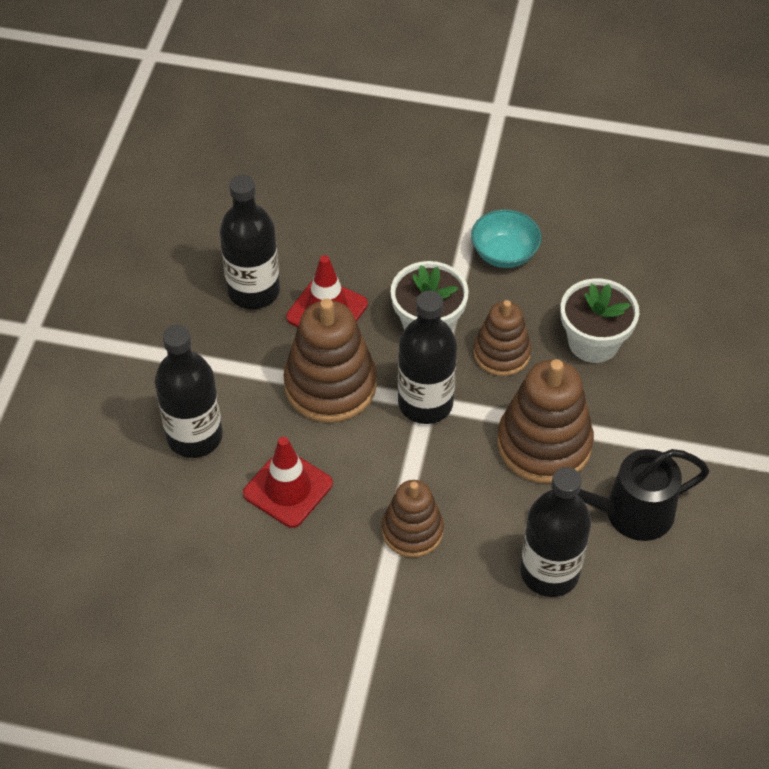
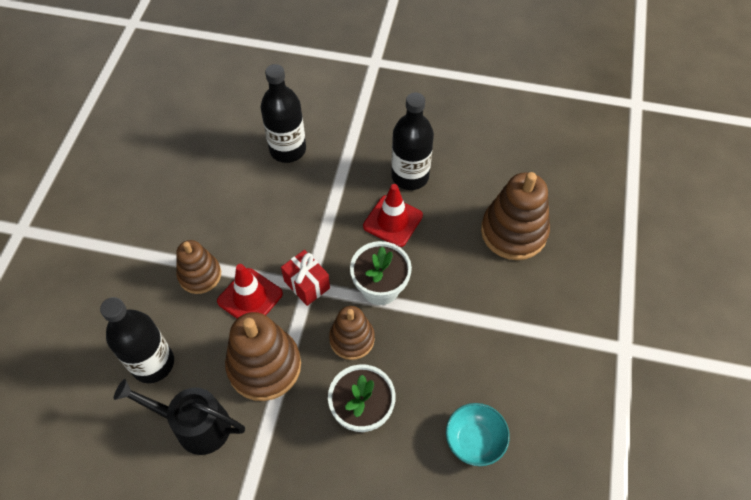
camera: 90 degrees right, 5 degrees up
red traffic cone [243,437,333,528] -> red traffic cone moved to [217,264,283,319]
brown stacking toy [284,299,377,423] -> brown stacking toy moved to [481,172,550,260]
black bottle [398,290,457,424] -> red gift [281,250,330,306]
turquoise bowl [471,209,541,268] -> turquoise bowl moved to [446,403,510,466]
black watering can [577,449,710,541] -> black watering can turned 60 degrees counterclockwise [114,379,245,455]

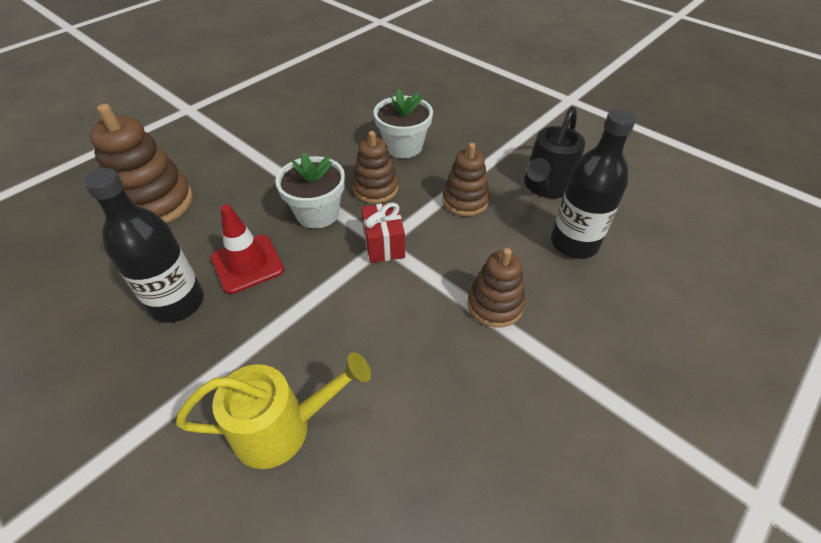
camera: 150 degrees left, 10 degrees down
black watering can [114,379,245,455] -> black watering can turned 75 degrees clockwise [524,107,585,199]
red traffic cone [217,264,283,319] -> none
brown stacking toy [225,312,301,401] -> brown stacking toy [443,143,490,216], size x0.63
black bottle [261,64,306,163] -> yellow watering can [176,352,371,469]
turquoise bowl [446,403,510,466] -> none

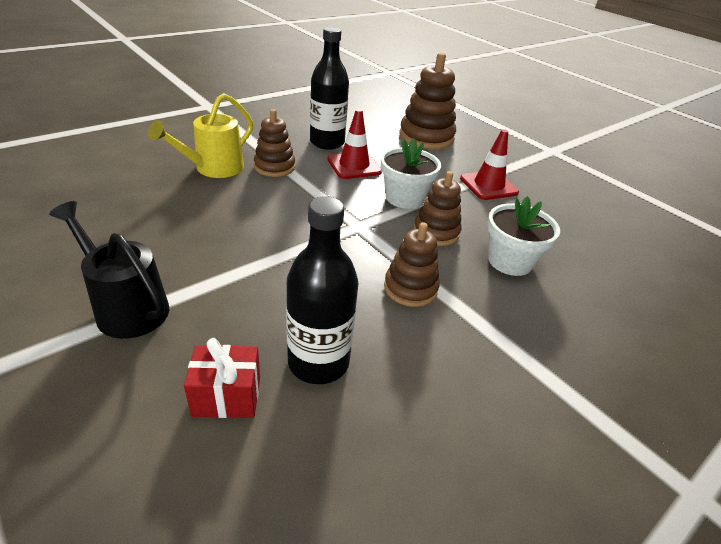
camera: 95 degrees right, 10 degrees down
yellow watering can [176,352,371,469] -> yellow watering can turned 45 degrees clockwise [148,93,253,178]
red gift [361,202,405,263] -> red gift moved to [184,338,260,418]
brown stacking toy [467,248,525,328] -> brown stacking toy moved to [254,109,295,177]
black watering can [524,107,585,199] -> black watering can moved to [49,201,169,339]
none -> red traffic cone [460,129,519,200]

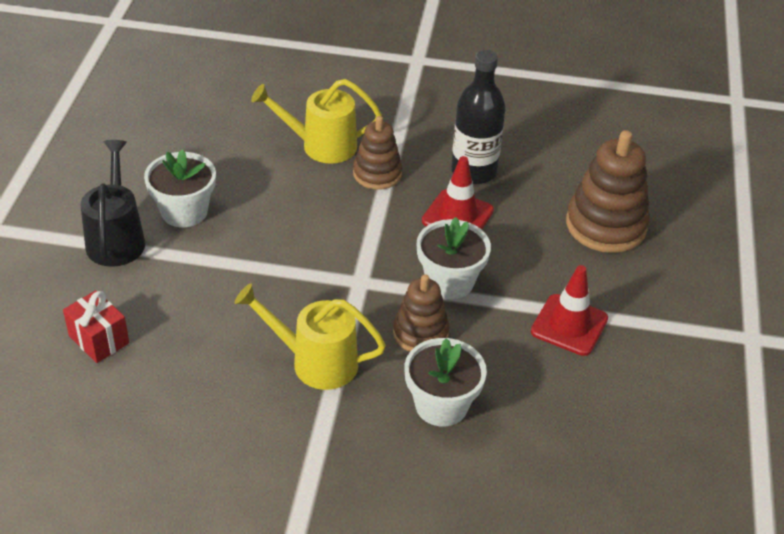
camera: 50 degrees right, 5 degrees up
black bottle [286,196,358,384] -> none
brown stacking toy [384,222,440,307] -> yellow watering can [235,283,386,390]
none -> white flower pot [144,149,216,227]

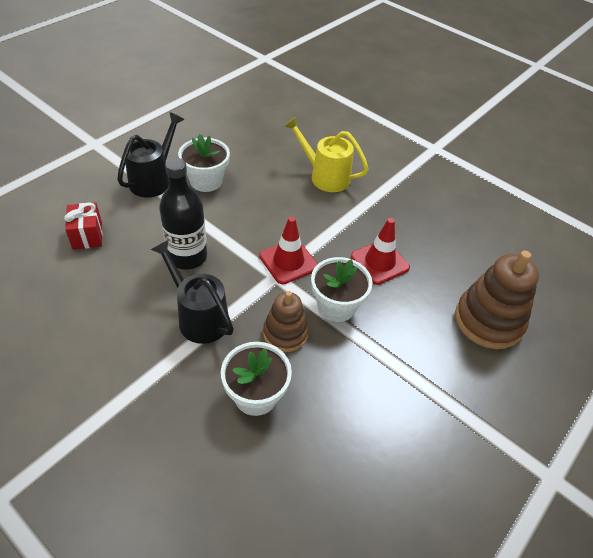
camera: 30 degrees right, 5 degrees up
yellow watering can [235,283,386,390] -> black watering can [151,240,234,344]
brown stacking toy [353,116,402,190] -> none
black bottle [451,50,505,184] -> black bottle moved to [159,158,207,270]
red traffic cone [531,265,608,356] -> red traffic cone moved to [259,217,318,284]

